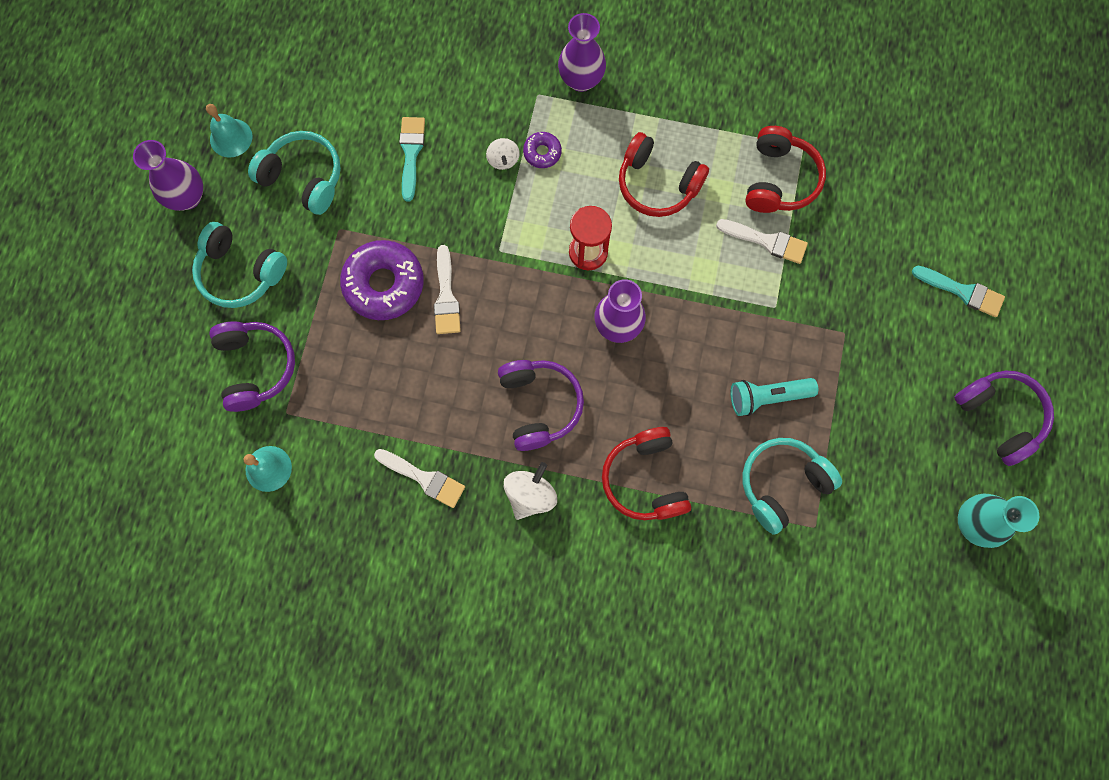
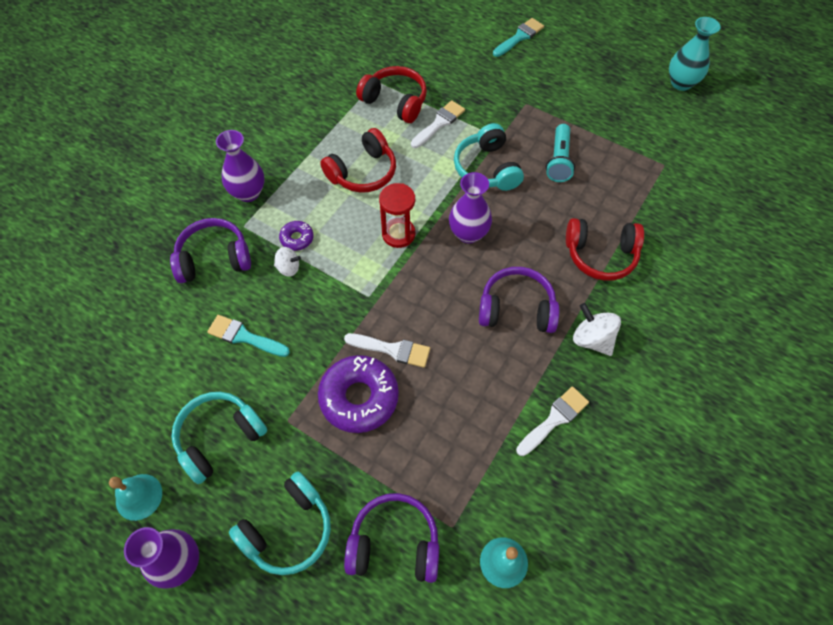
camera: 70 degrees left, 15 degrees down
turquoise headphones [742,438,842,534] -> turquoise headphones moved to [454,123,524,191]
purple headphones [954,371,1054,466] -> purple headphones moved to [170,218,251,283]

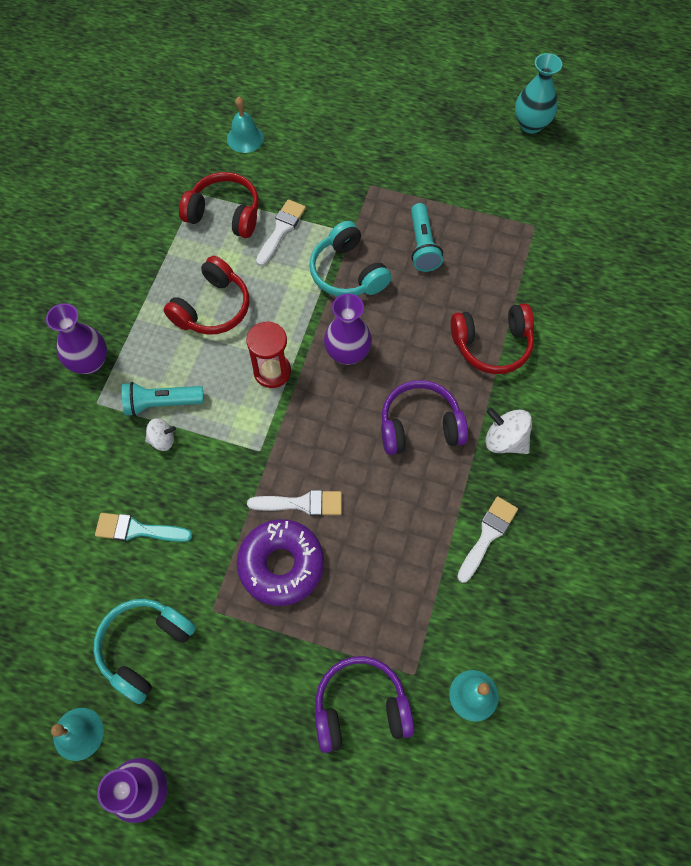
camera: 15 degrees left, 5 degrees up
purple headphones [170,218,251,283] -> none
turquoise headphones [229,472,331,575] -> none
purple donut [279,221,313,251] -> turquoise flashlight [122,382,204,416]
turquoise brush [493,18,544,57] -> none
none -> turquoise bell [227,96,264,153]

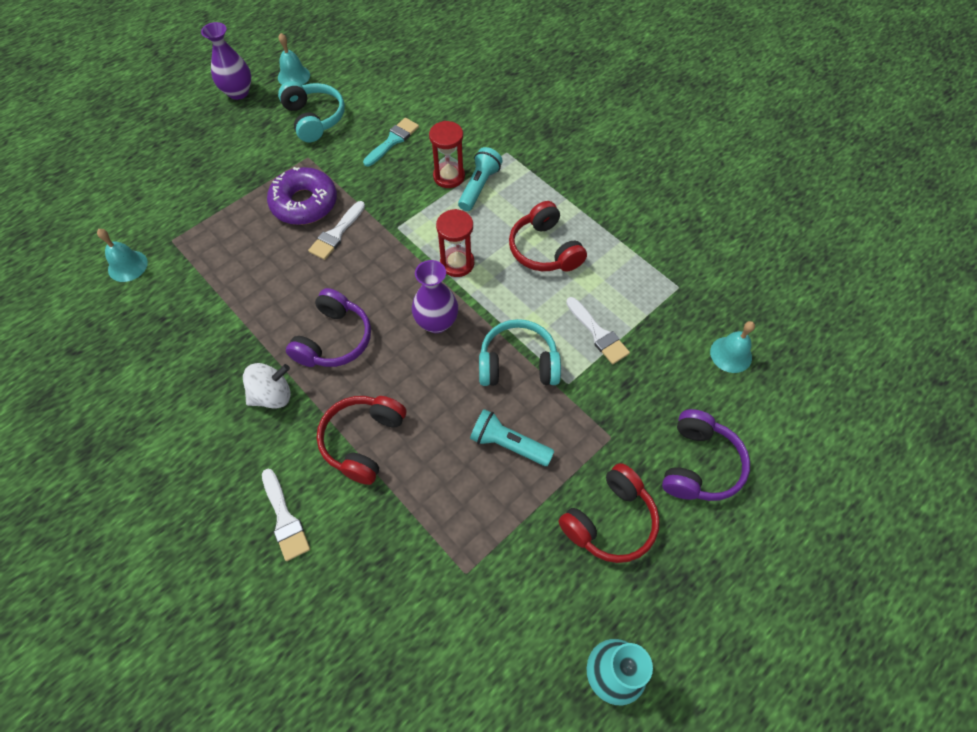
camera: 120 degrees right, 5 degrees down
purple vase [46,303,107,374] -> none
white spinning top [145,418,176,451] -> red hourglass [429,121,465,188]
red headphones [179,172,259,238] -> red headphones moved to [559,463,660,563]
purple headphones [315,656,414,753] -> purple headphones moved to [662,409,750,501]
white brush [457,496,518,583] -> white brush moved to [262,469,310,561]

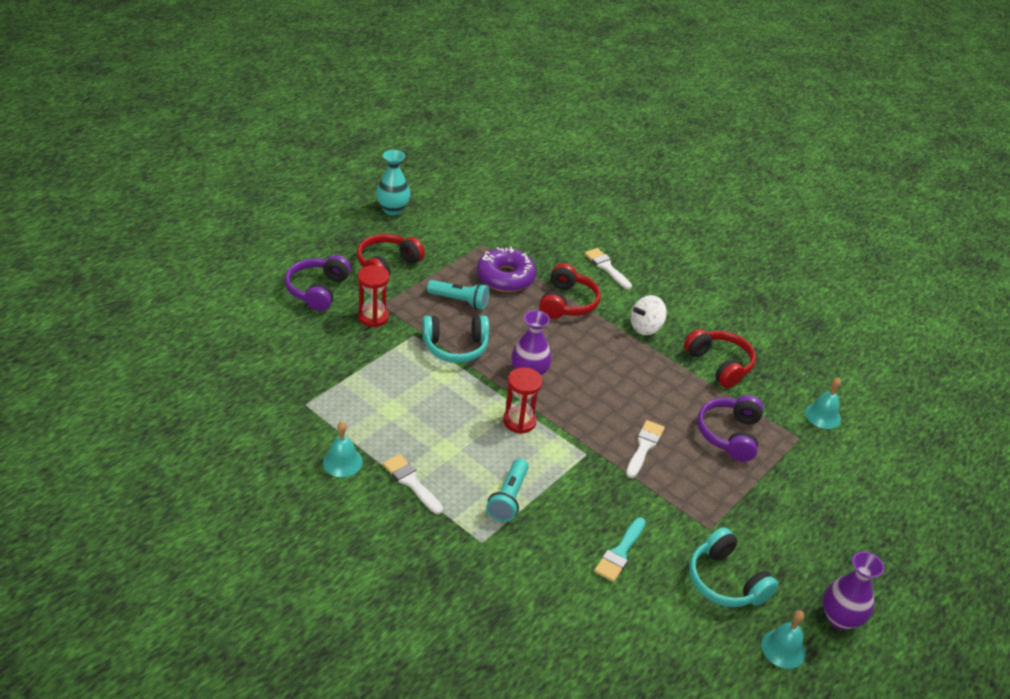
camera: 170 degrees right, 20 degrees down
purple donut [267,167,337,225] -> purple donut moved to [477,247,536,292]
purple headphones [286,288,371,367] -> purple headphones moved to [697,395,764,462]
red hourglass [429,121,465,188] -> red hourglass moved to [358,265,389,327]
red headphones [509,201,587,272] -> red headphones moved to [684,329,756,388]
white brush [566,297,630,364] -> white brush moved to [383,454,443,514]
turquoise bell [710,321,755,373] -> turquoise bell moved to [323,422,363,477]

